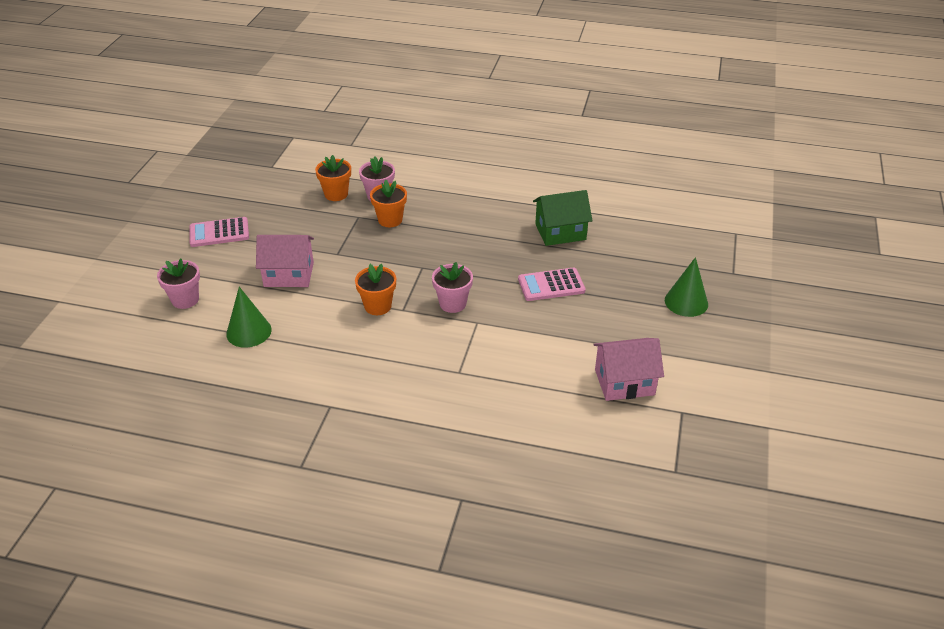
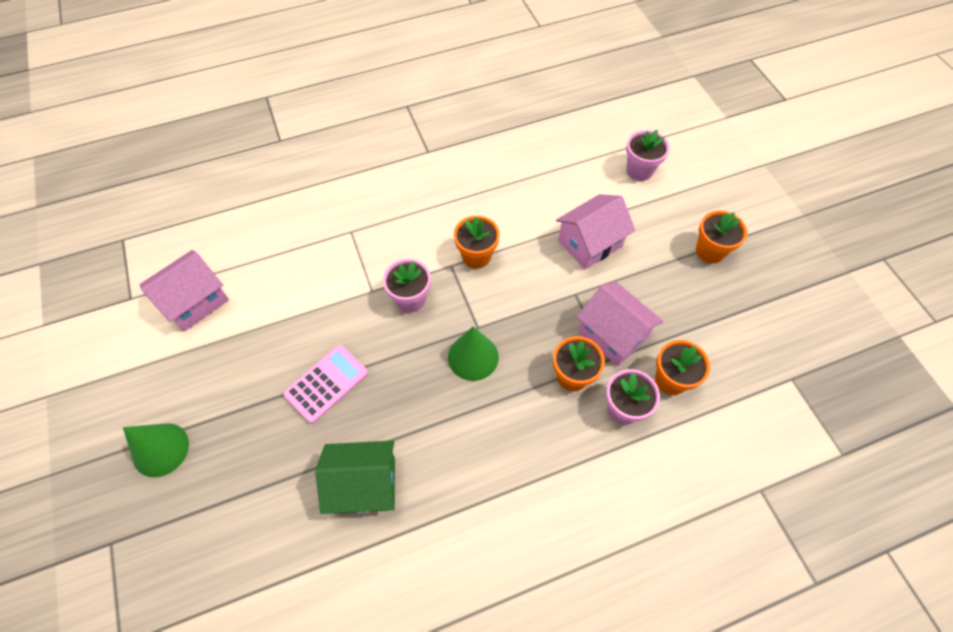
camera: 145 degrees right, 20 degrees up
pink calculator [189,217,249,247] -> orange flower pot [696,211,747,263]
green cone [226,287,272,348] -> green cone moved to [448,327,499,381]
green house [533,190,593,246] -> green house turned 45 degrees clockwise [315,441,395,514]
none -> pink house [577,282,663,366]

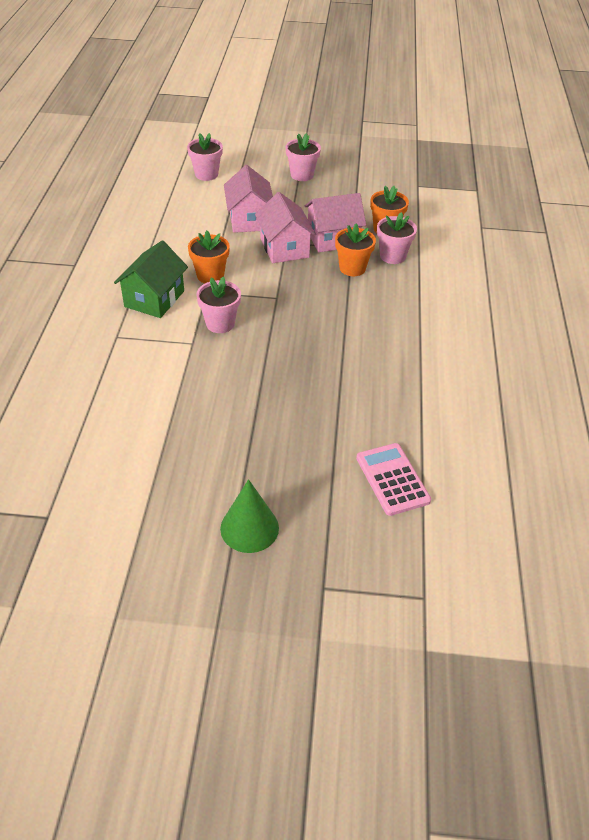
camera: 65 degrees left, 15 degrees down
pink house [139,250,229,331] -> pink house moved to [255,192,316,263]
pink calculator [283,345,368,424] -> pink calculator moved to [356,443,431,516]
green house [315,441,395,514] -> green house moved to [114,240,188,318]
green cone [448,327,499,381] -> none
orange flower pot [696,211,747,263] -> pink flower pot [286,133,321,181]

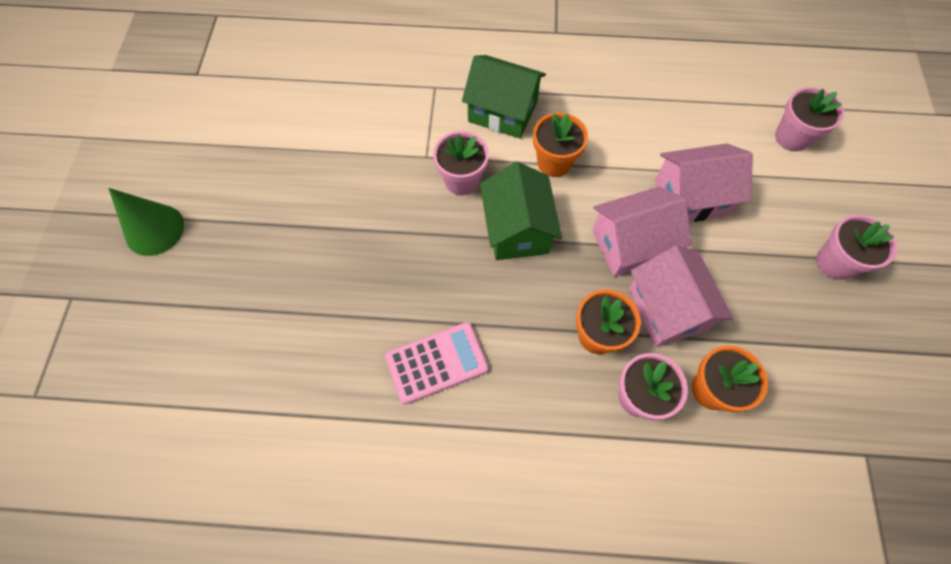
camera: 90 degrees right, 20 degrees up
pink calculator [356,443,431,516] -> pink calculator moved to [385,322,489,404]
none -> green house [480,162,562,260]

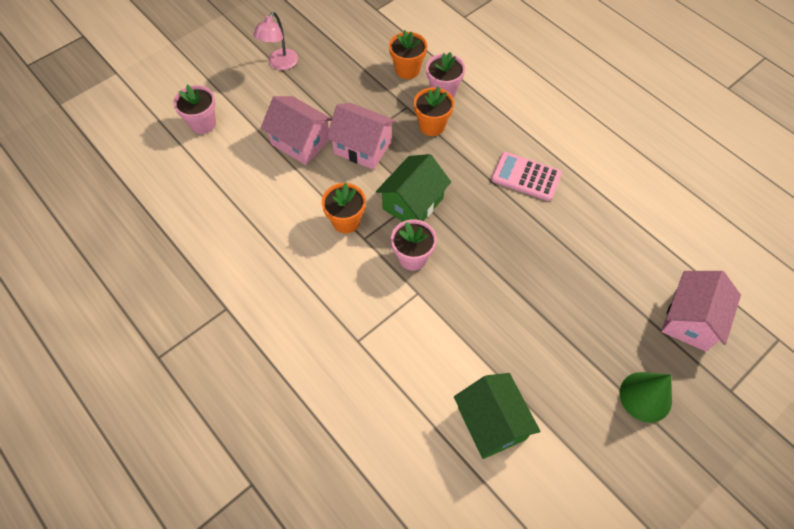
camera: 135 degrees left, 5 degrees down
green house [462,55,546,139] -> green house moved to [454,373,540,459]
pink house [629,246,733,347] -> pink house moved to [661,271,741,351]
pink flower pot [817,215,897,280] -> pink lamp [253,12,298,70]

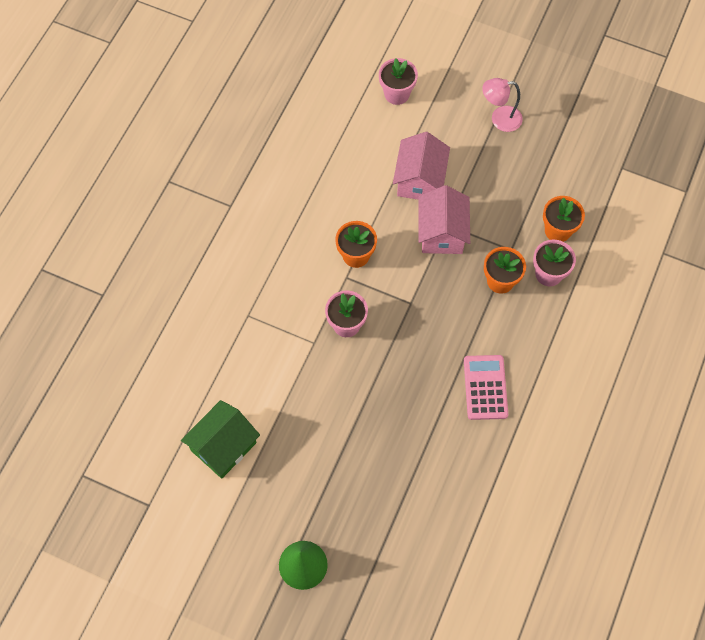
camera: 65 degrees right, 5 degrees up
green house [376,154,451,222] -> none
pink house [661,271,741,351] -> none

